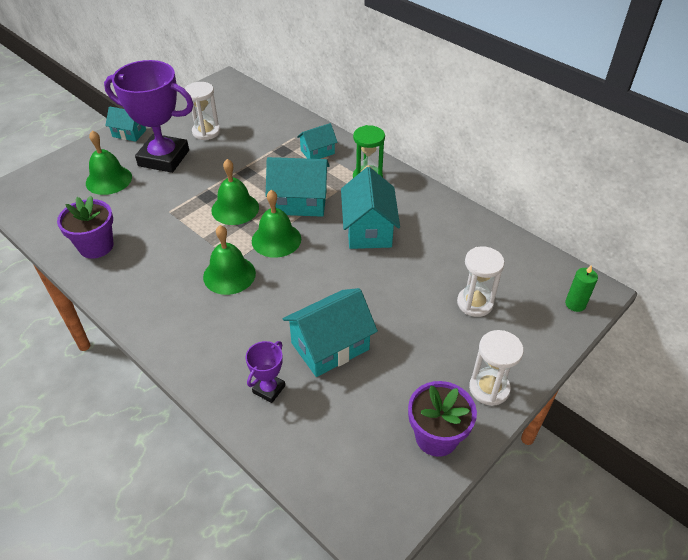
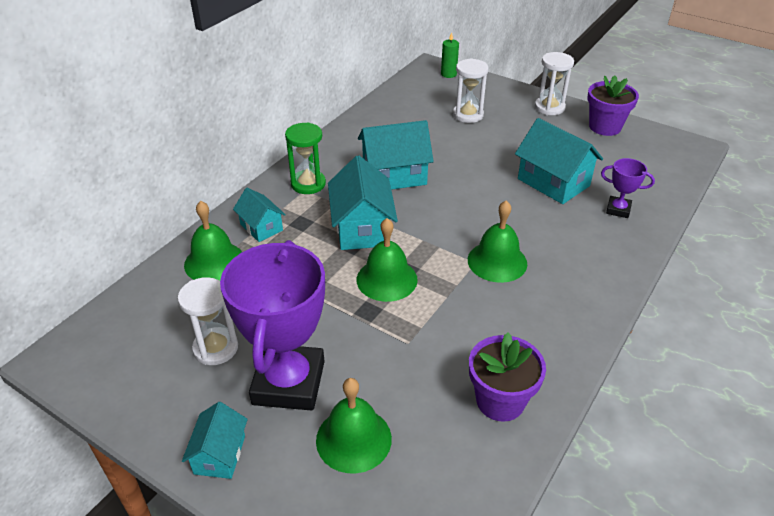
camera: 100 degrees left, 5 degrees down
green bell [252,190,301,258] -> green bell moved to [184,201,242,281]

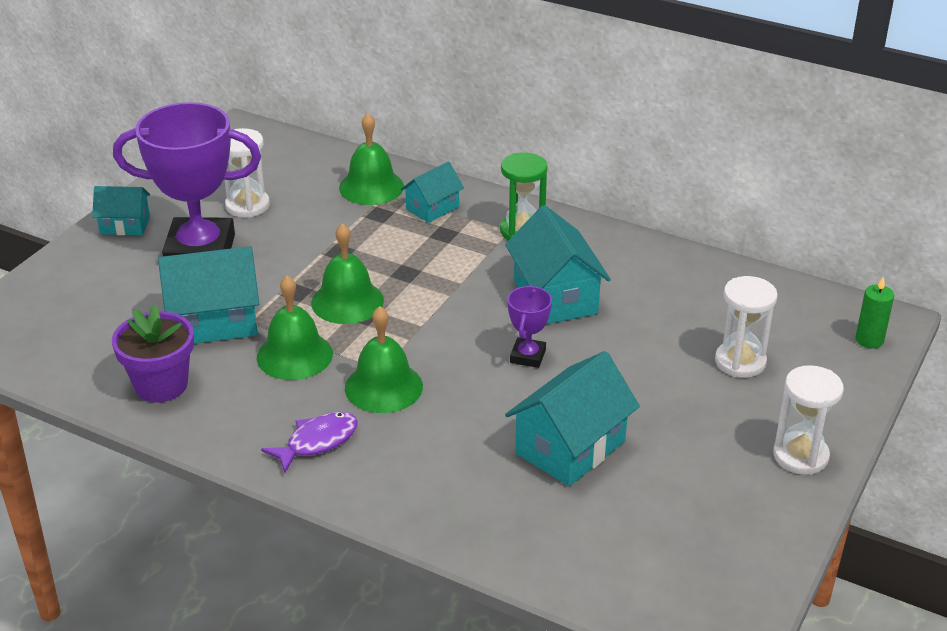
camera: 85 degrees right, 5 degrees down
green bell [316,378,392,473] -> green bell moved to [257,276,333,380]
turquoise house [328,155,398,250] -> turquoise house moved to [158,246,259,344]
purple flower pot [587,75,639,136] -> none
purple trophy [601,158,655,218] -> purple trophy moved to [507,286,552,368]
none -> purple fish [261,412,358,473]

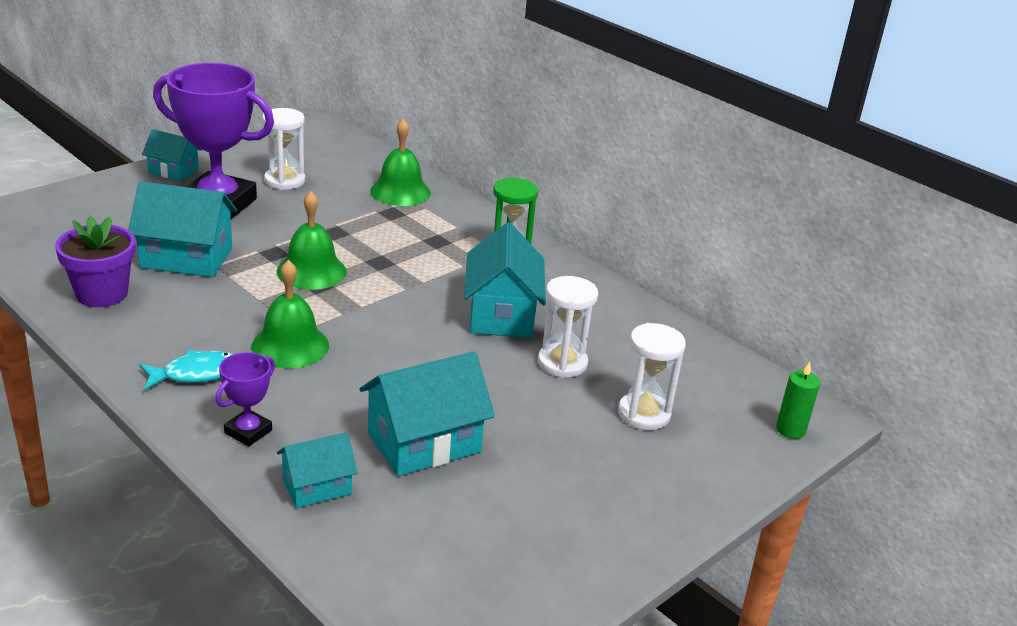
camera: 15 degrees right, 5 degrees down
green bell [257,276,333,380] -> none
purple fish [261,412,358,473] -> turquoise fish [139,350,233,390]
turquoise house [401,162,464,223] -> turquoise house moved to [277,432,357,508]
purple trophy [507,286,552,368] -> purple trophy moved to [215,352,275,446]
white hourglass [773,365,844,475] -> white hourglass moved to [538,276,598,378]

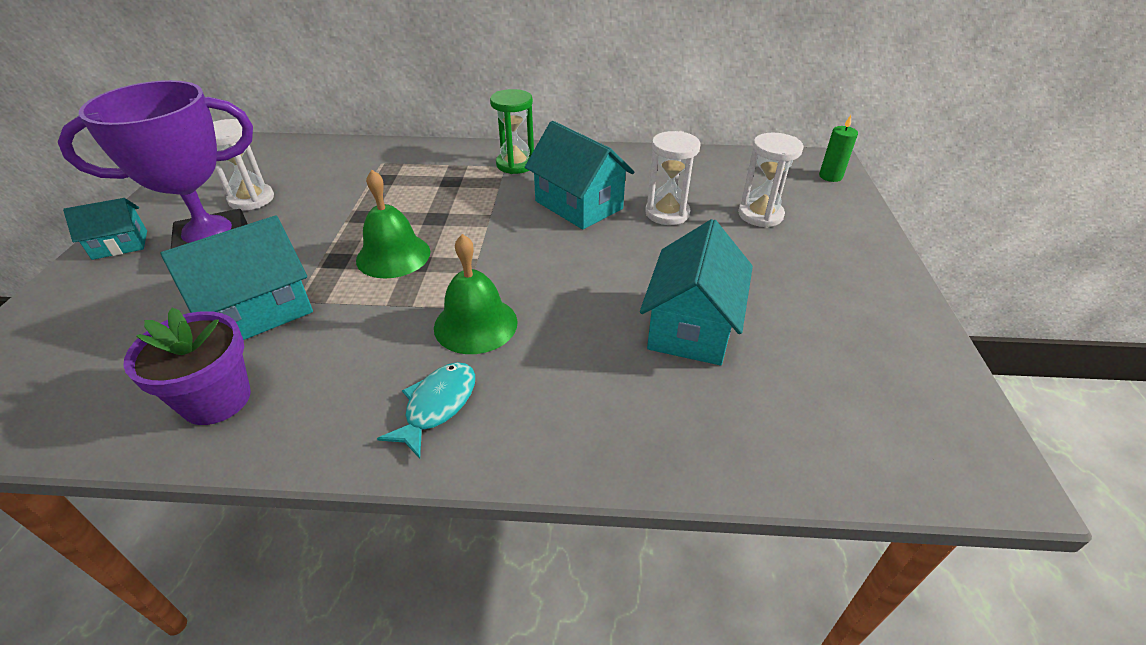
camera: 40 degrees left, 10 degrees up
purple trophy [215,352,275,446] -> none
turquoise house [277,432,357,508] -> none
green bell [370,119,431,206] -> none

